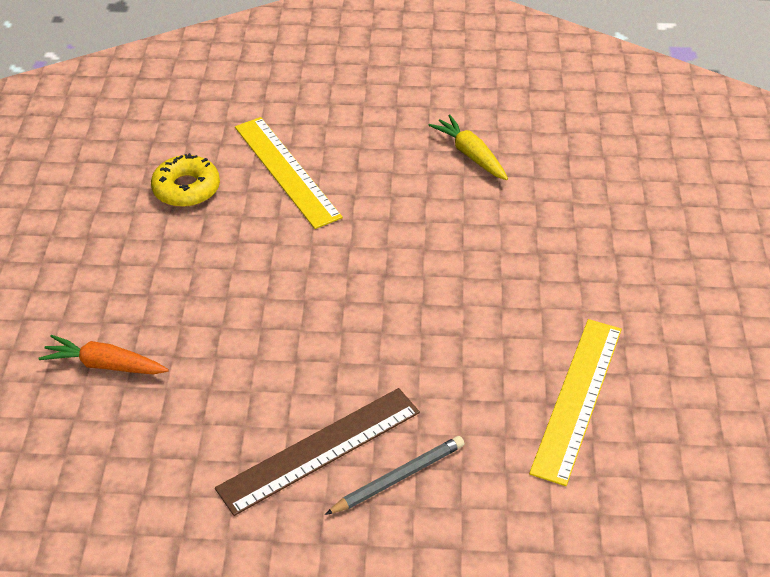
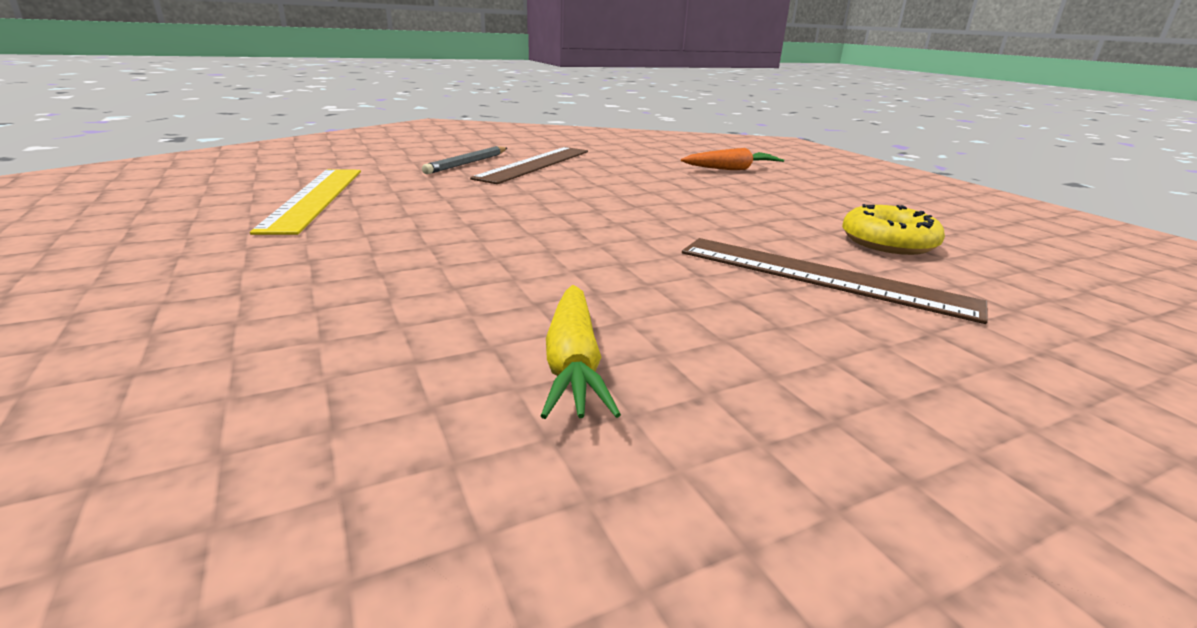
camera: 150 degrees right, 20 degrees down
yellow ruler [235,117,343,229] -> brown ruler [682,238,988,324]
yellow carrot [428,115,508,180] -> yellow carrot turned 60 degrees clockwise [541,285,621,419]

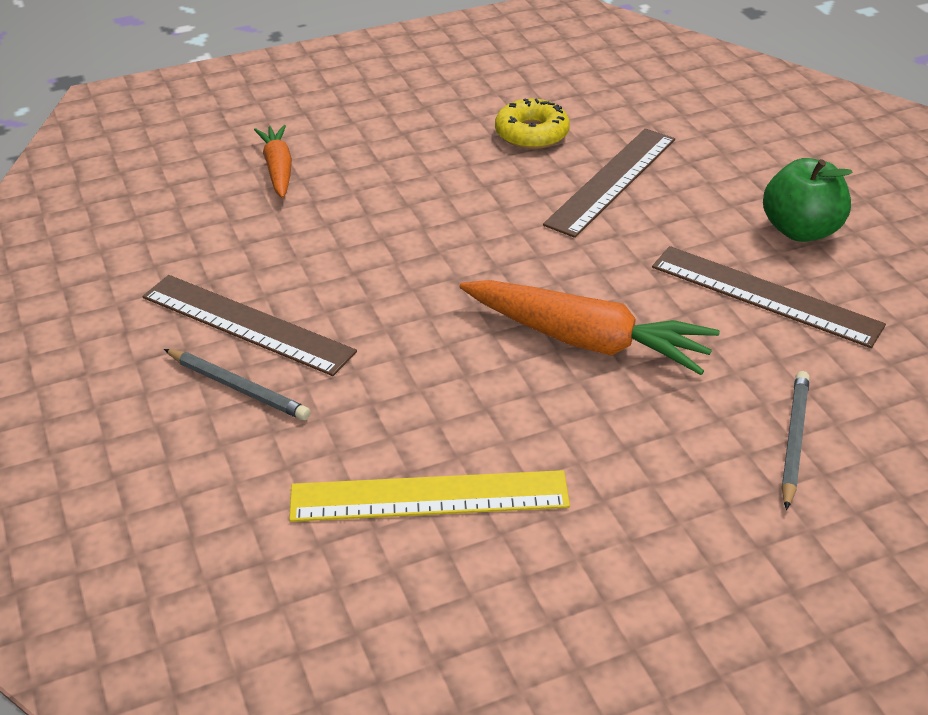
camera: 85 degrees left, 15 degrees up
yellow carrot [541,285,621,419] -> brown ruler [652,246,886,348]
none -> orange carrot [460,280,720,375]
none -> green apple [763,158,853,242]
none -> grey pencil [782,371,810,510]

